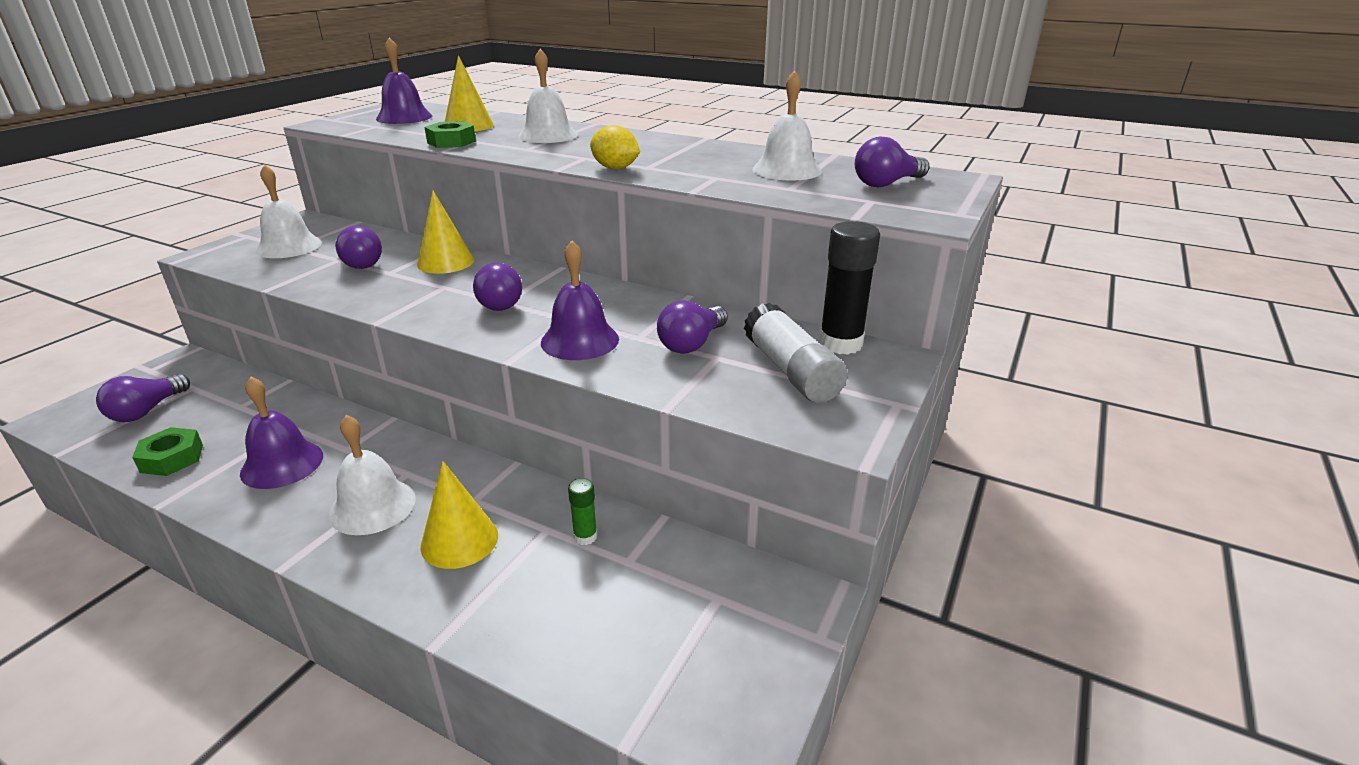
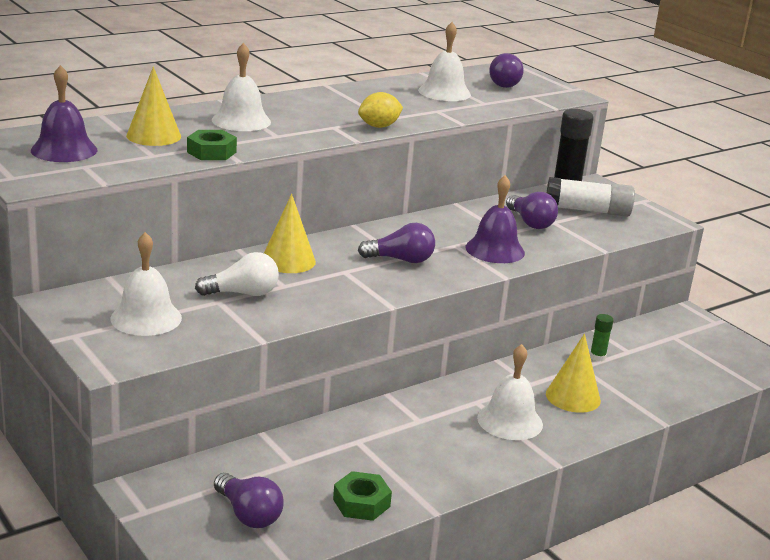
camera: 65 degrees left, 5 degrees down
purple bell [240,376,323,489] -> none
purple light bulb [335,226,382,269] -> white light bulb [195,252,279,296]

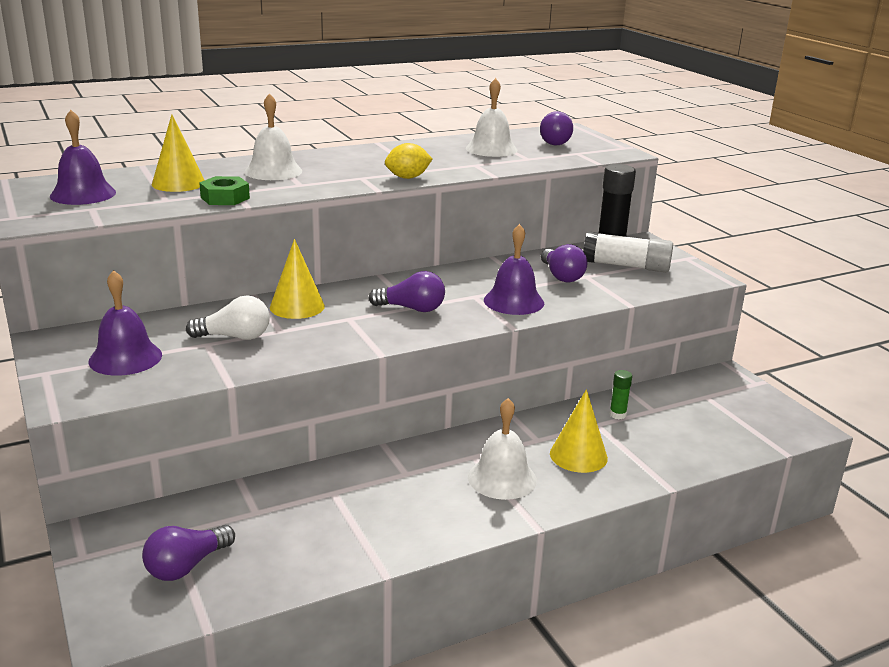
camera: 10 degrees right, 0 degrees up
white bell [110,232,182,336] -> purple bell [88,270,162,376]
purple light bulb [214,473,284,528] -> purple light bulb turned 75 degrees clockwise [142,525,235,581]
green nut [333,471,392,521] -> none

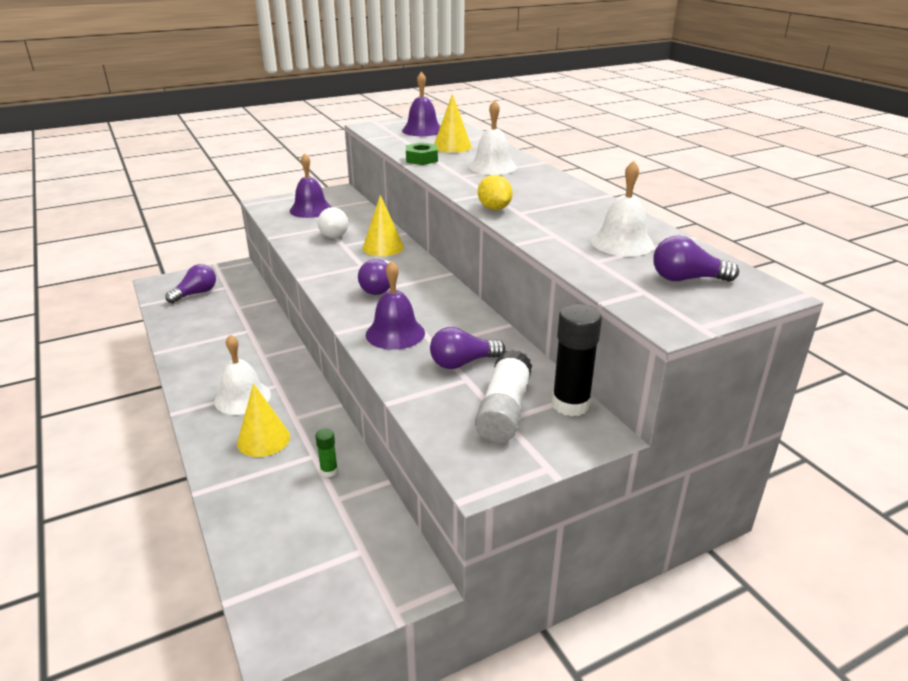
camera: 90 degrees right, 5 degrees up
purple light bulb [142,525,235,581] -> purple light bulb turned 90 degrees clockwise [165,264,216,303]

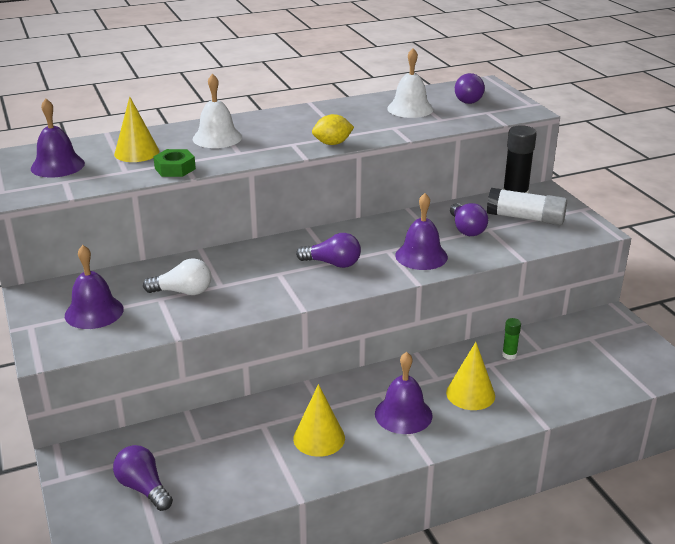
camera: 85 degrees left, 0 degrees up
white bell [214,334,271,415] -> purple bell [375,352,433,434]
yellow cone [363,195,404,256] -> yellow cone moved to [293,384,345,457]

